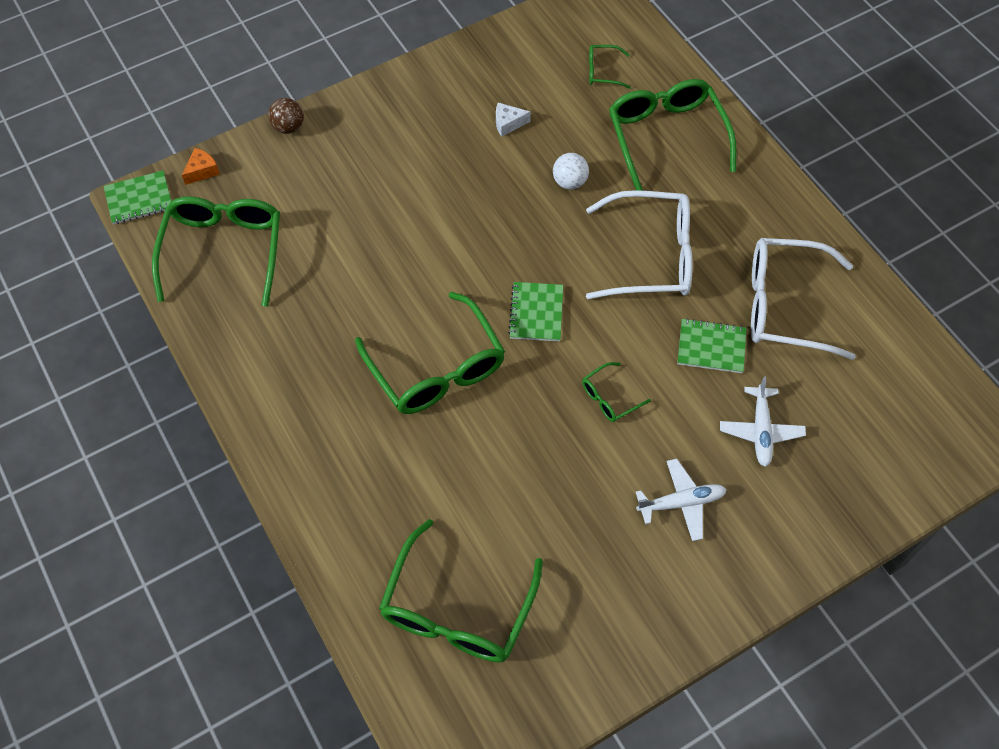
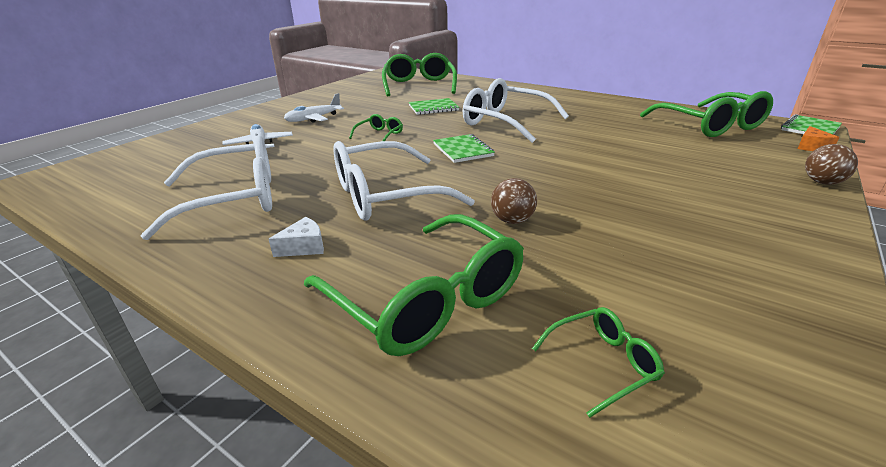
camera: 155 degrees right, 30 degrees down
green glasses [355,292,505,414] -> white glasses [463,78,569,143]
white cheese [496,102,531,137] -> white cheese moved to [269,217,324,257]
white ball [553,153,589,189] -> brown ball [491,178,537,224]
green notebook [677,318,747,373] -> green notebook moved to [409,98,459,115]

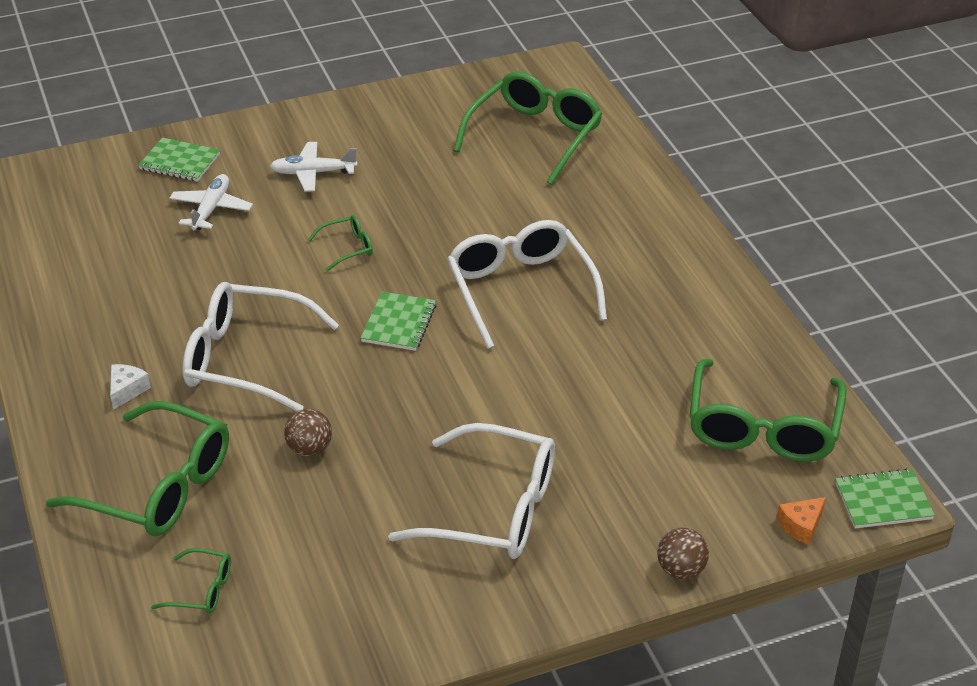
camera: 35 degrees right, 10 degrees up
white glasses [141,135,272,240] -> white glasses moved to [388,423,555,559]
white cheese [269,217,324,257] -> white cheese turned 75 degrees counterclockwise [110,364,151,410]
green glasses [304,214,524,356] -> green glasses turned 60 degrees counterclockwise [46,401,229,536]
green notebook [409,98,459,115] -> green notebook moved to [138,137,220,182]

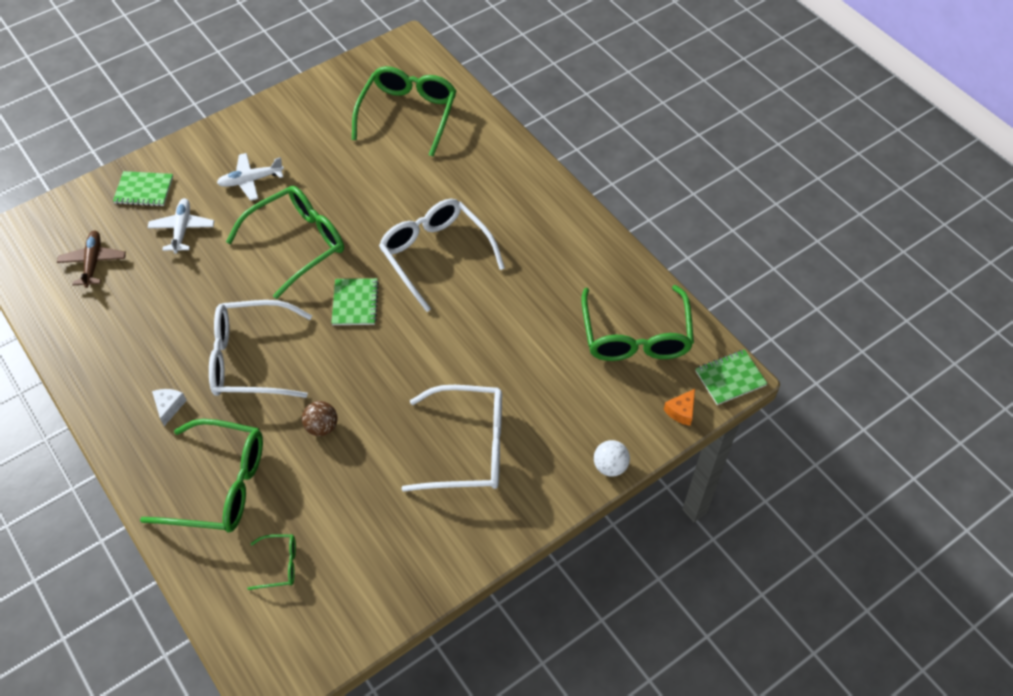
camera: 15 degrees left, 15 degrees up
green glasses [308,215,373,272] -> green glasses [226,186,344,299], size x2.21
brown ball [657,528,709,579] -> white ball [594,440,630,477]
none -> brown plane [57,230,126,288]

